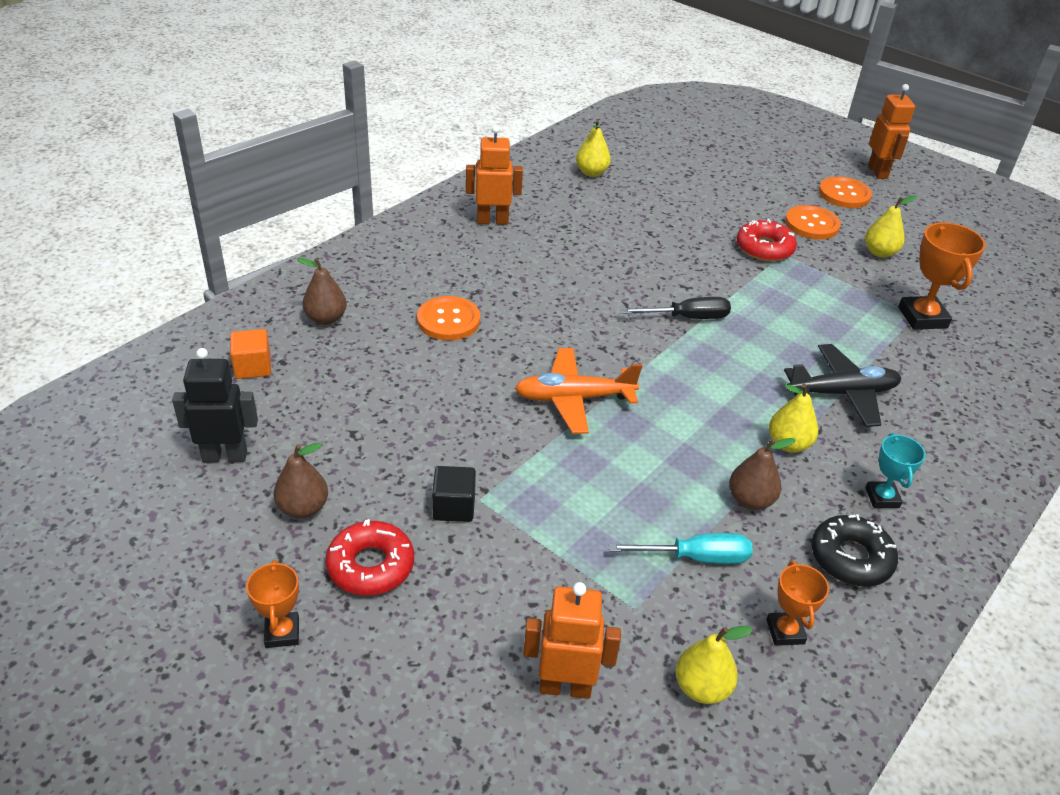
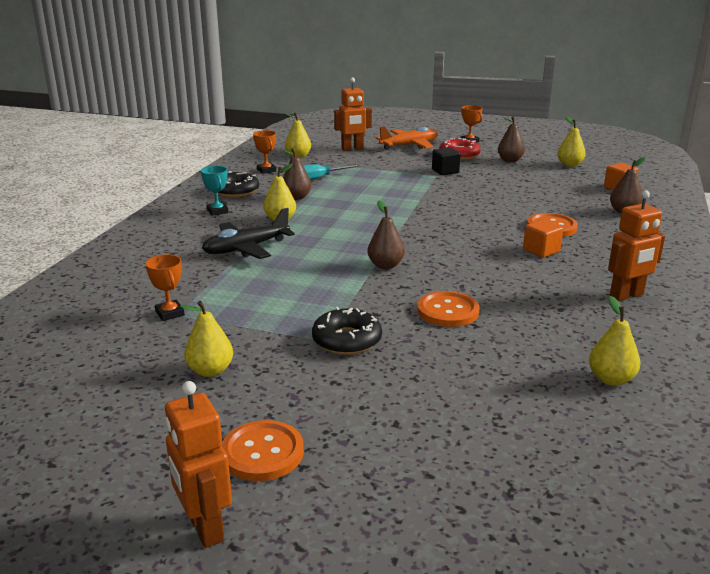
camera: 160 degrees right, 15 degrees down
black robot [172,348,258,462] -> yellow pear [557,117,586,167]
orange plane [515,348,642,434] -> orange plane moved to [376,126,438,150]
black screwdriver [621,297,731,319] -> brown pear [368,200,405,269]
red donut [737,219,797,261] -> black donut [312,307,382,355]
orange button [785,205,841,240] -> orange button moved to [417,291,480,327]
orange trophy [898,222,986,330] -> orange trophy [145,254,185,321], size x0.60
none -> orange cube [523,220,563,258]

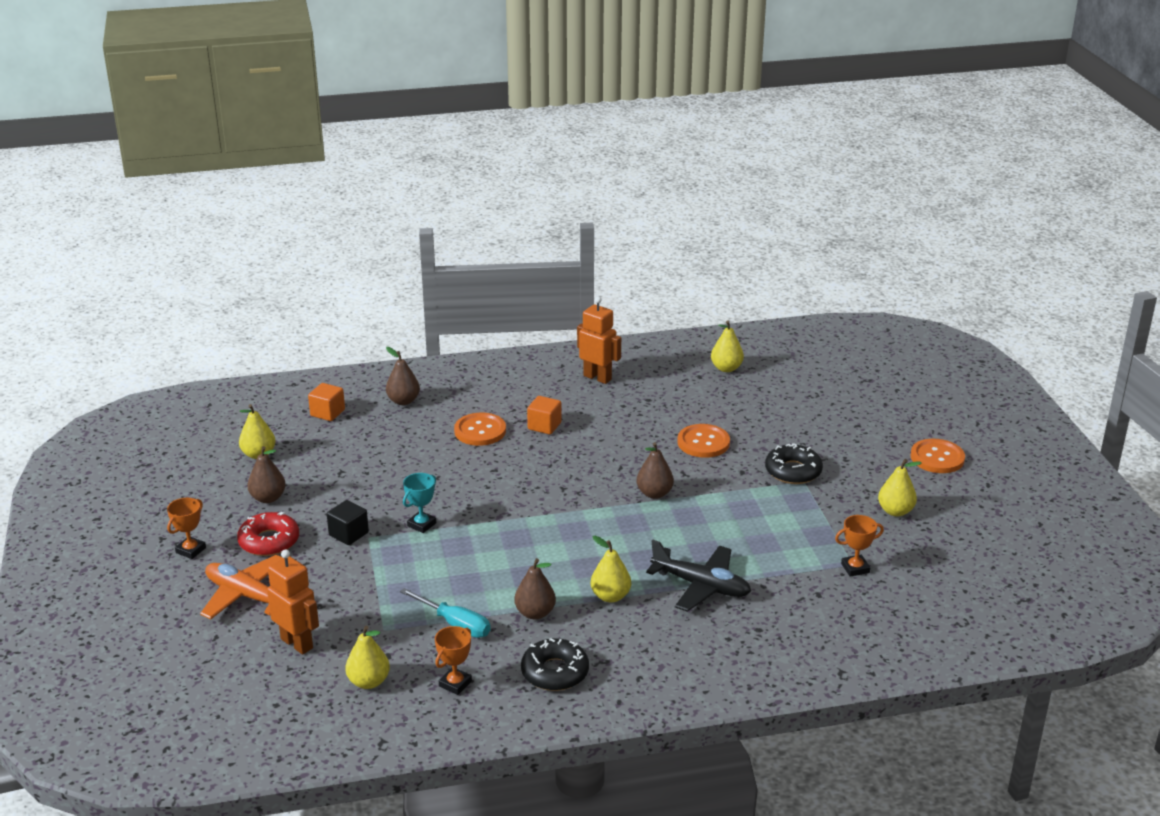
camera: 120 degrees left, 5 degrees up
orange trophy [145,254,185,321] -> orange trophy turned 45 degrees clockwise [835,515,884,577]
orange robot [165,381,232,548] -> none
turquoise trophy [201,166,229,216] -> turquoise trophy moved to [403,473,436,533]

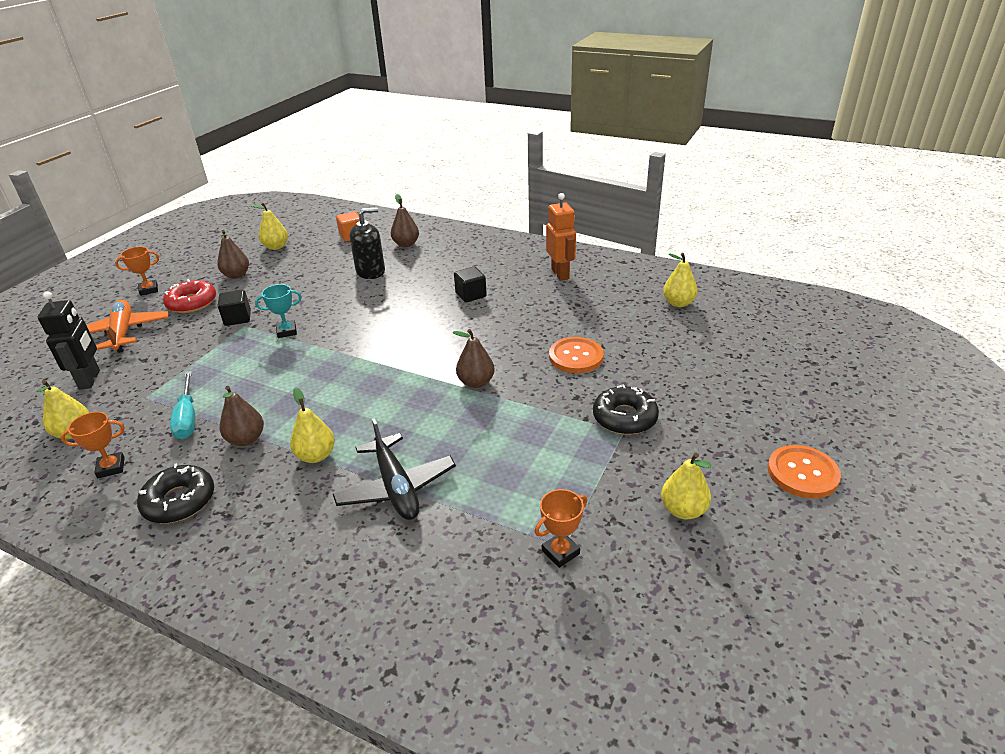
camera: 40 degrees right, 5 degrees up
orange robot [267,549,319,654] -> black robot [38,291,100,390]
orange button [454,413,506,446] -> none
orange cube [527,396,562,435] -> black cube [454,266,487,303]
orange trophy [835,515,884,577] -> orange trophy turned 60 degrees counterclockwise [534,489,587,568]
none -> black soap dispenser [350,207,385,279]

